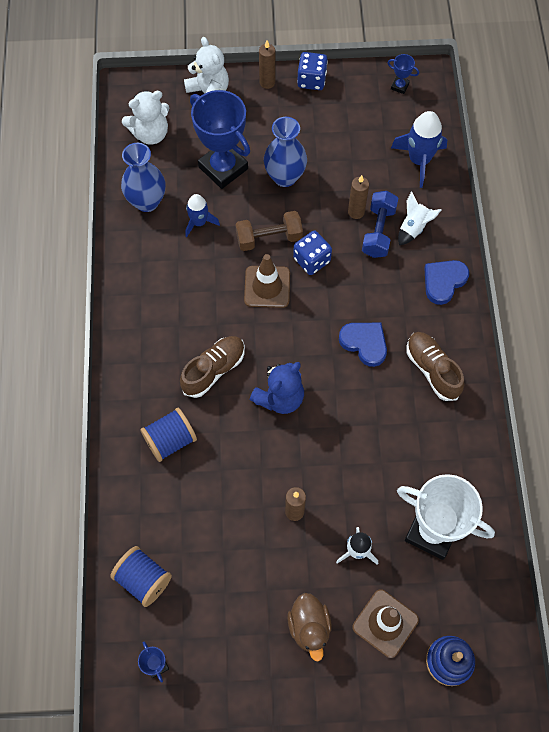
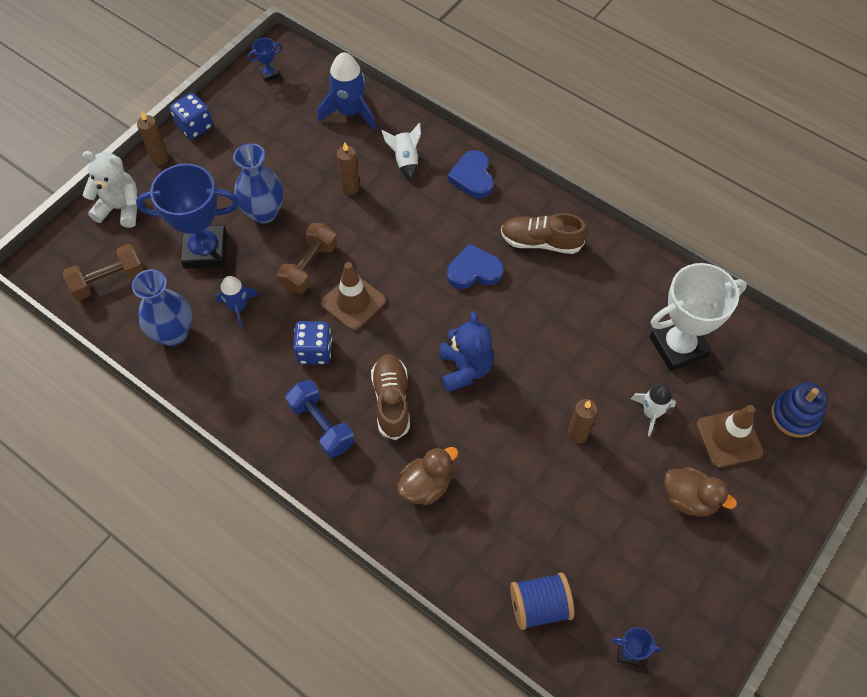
camera: 50 degrees left, 5 degrees down
white teddy bear [122,91,169,145] -> brown dumbbell [63,244,144,301]
blue spool [140,408,197,462] -> brown duck [397,447,458,505]
blue dice [293,231,332,275] -> blue dice moved to [293,321,332,365]
blue dumbbell [362,191,398,258] -> blue dumbbell moved to [285,380,354,458]

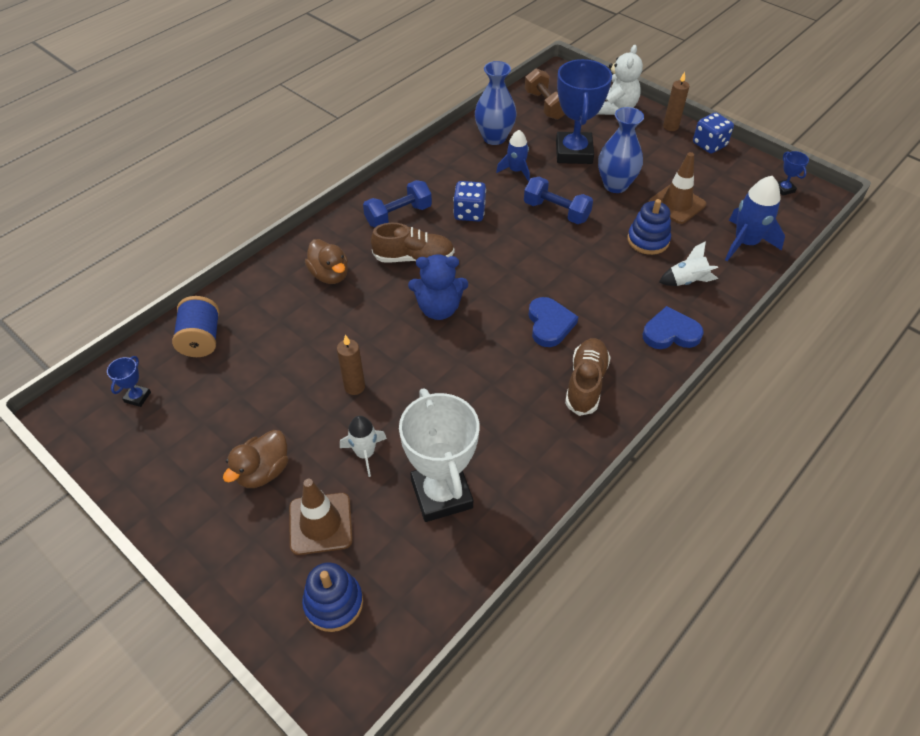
camera: 95 degrees right, 10 degrees down
brown dumbbell [277,223,337,294] -> blue dumbbell [524,177,593,224]
brown traffic cone [321,262,386,331] -> brown traffic cone moved to [648,152,706,224]
brown candle [337,143,360,195] -> blue stacking toy [628,199,671,255]

